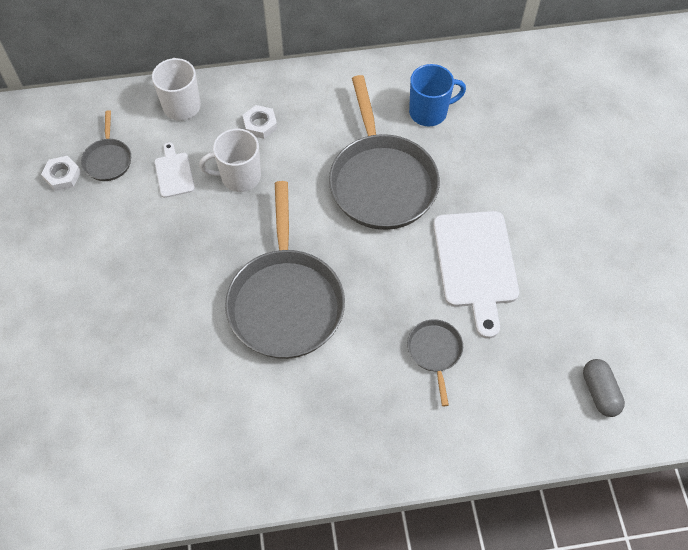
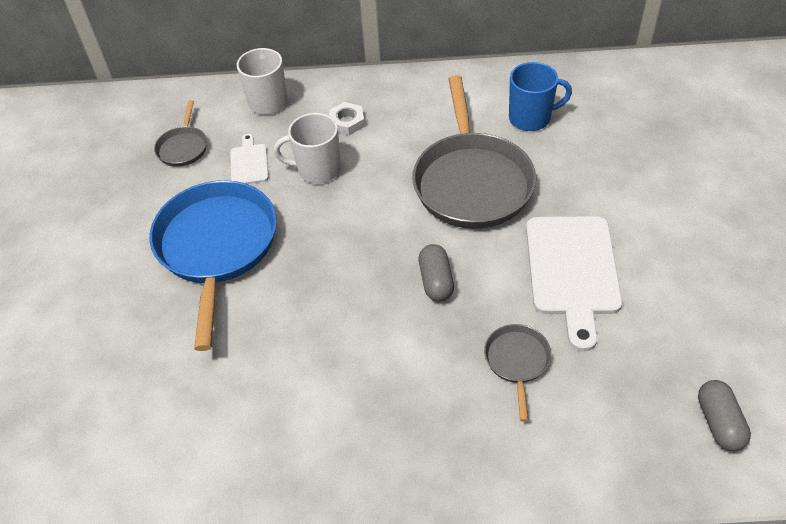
camera: 10 degrees right, 10 degrees down
white nut [41,156,81,191] -> none
grey pan [225,181,345,359] -> none
none -> blue pan [150,180,277,351]
none -> grey capsule [419,244,454,302]

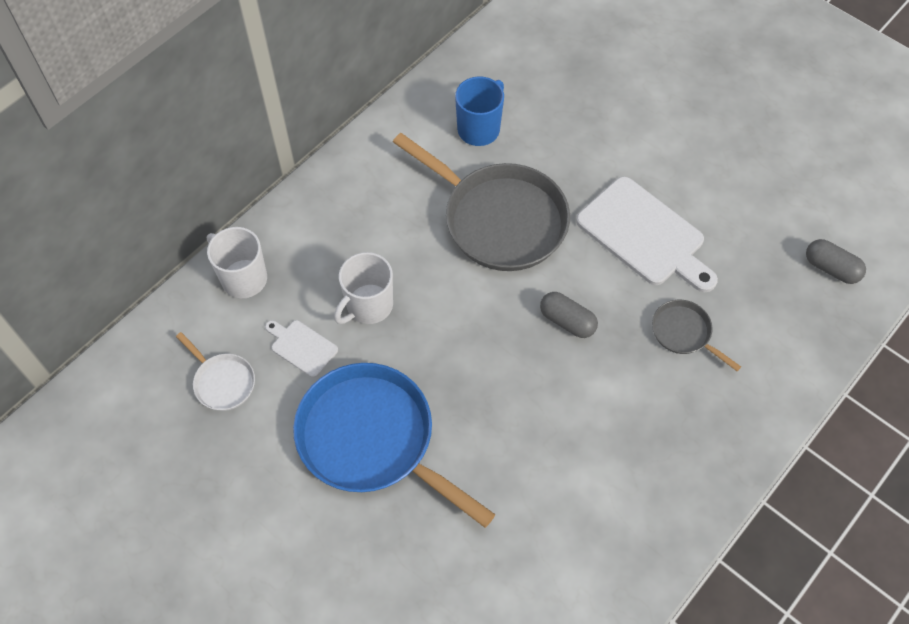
camera: 50 degrees left, 10 degrees up
grey pan [154,100,207,167] -> white pan [176,332,255,411]
white nut [329,102,365,135] -> none

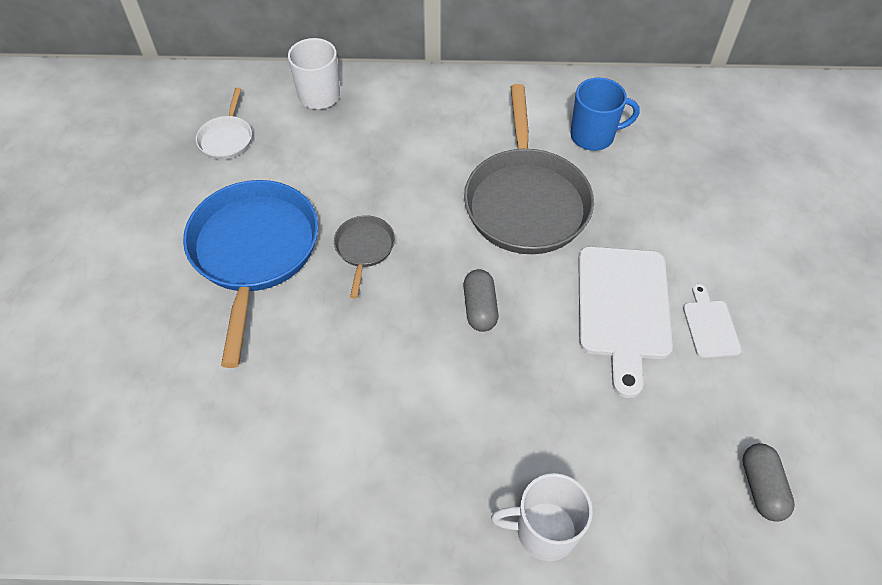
camera: 50 degrees right, 5 degrees down
white cutting board [265,320,338,378] -> white cutting board moved to [683,284,742,358]
white mug [334,252,393,324] -> white mug moved to [491,473,593,561]
grey pan [652,300,741,371] -> grey pan moved to [334,216,395,298]

